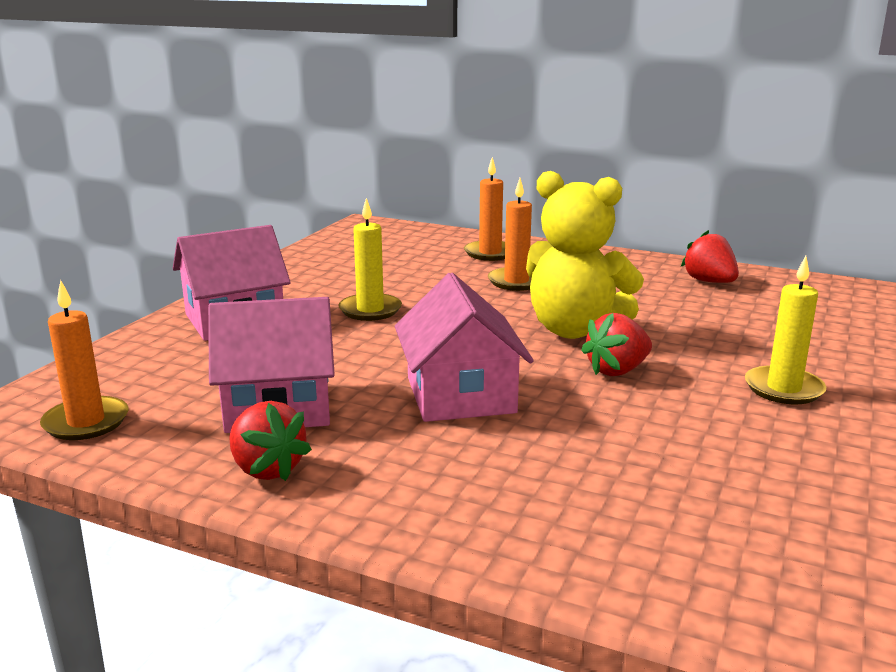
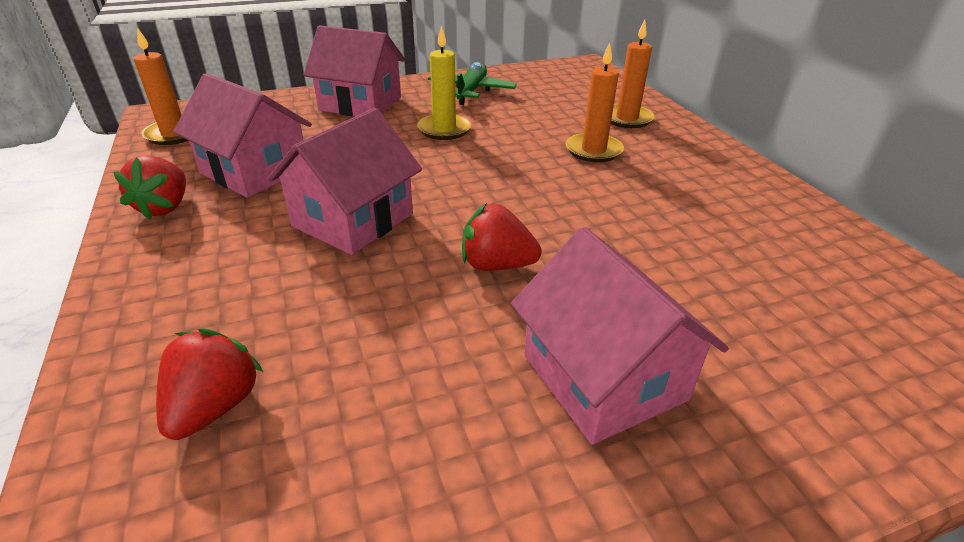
camera: 45 degrees right, 15 degrees up
yellow teddy bear [526,171,644,339] -> none
red strawberry [681,230,739,283] -> red strawberry moved to [156,328,263,440]
yellow candle [745,256,826,404] -> pink house [511,227,729,445]
none -> green plane [428,62,517,105]

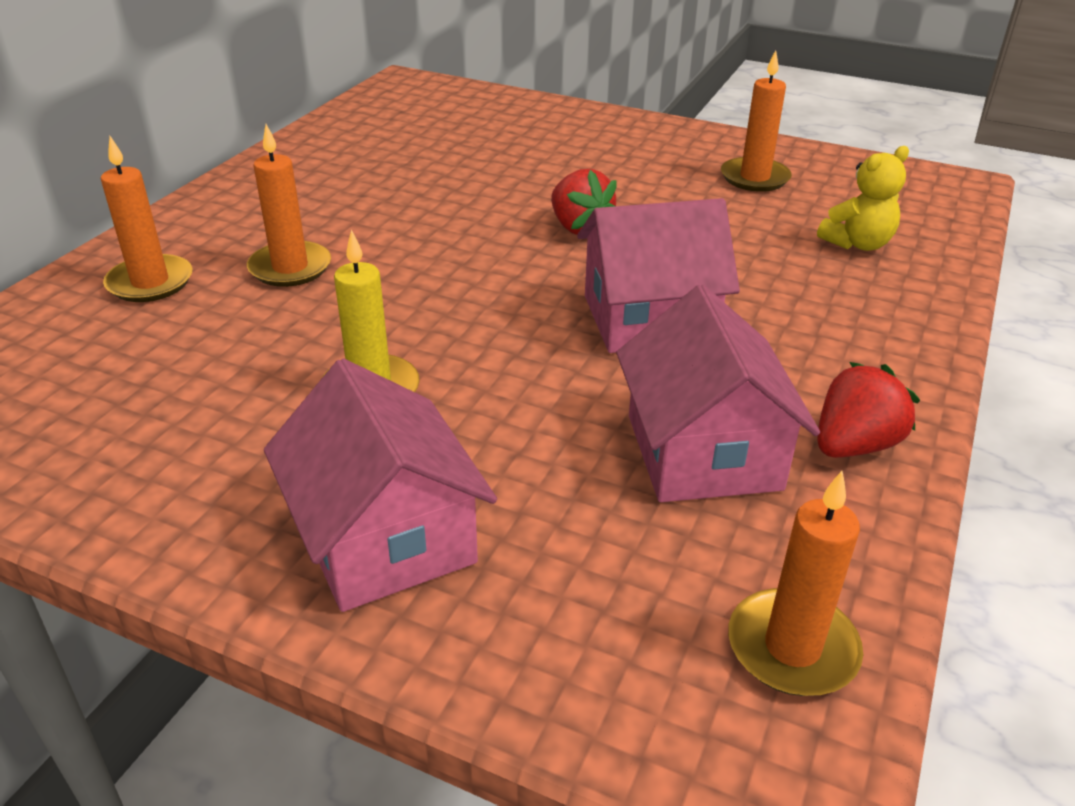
camera: 135 degrees left, 0 degrees up
red strawberry [156,328,263,440] -> yellow teddy bear [817,146,909,251]
green plane [428,62,517,105] -> none
pink house [511,227,729,445] -> none
none -> orange candle [721,50,792,192]

